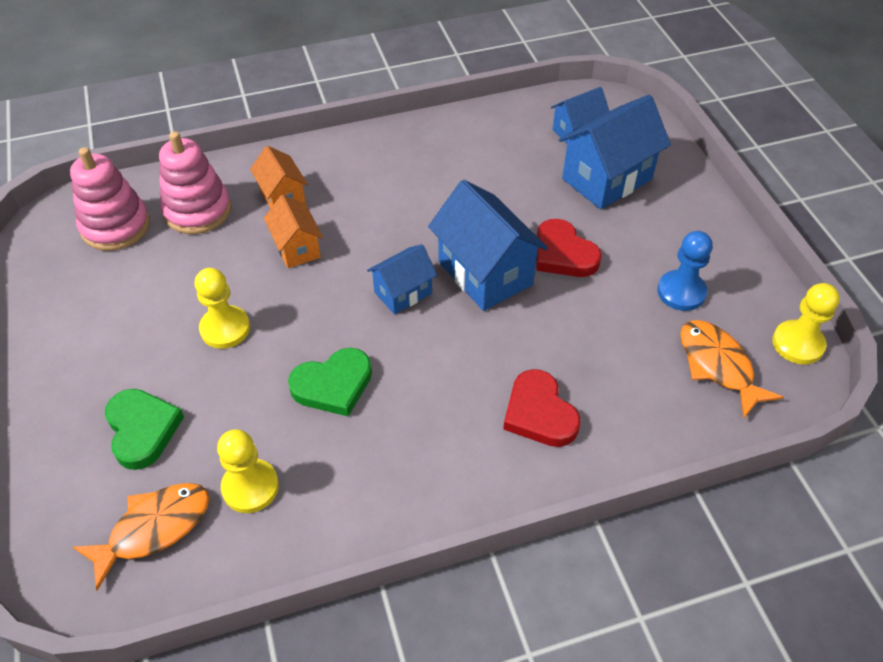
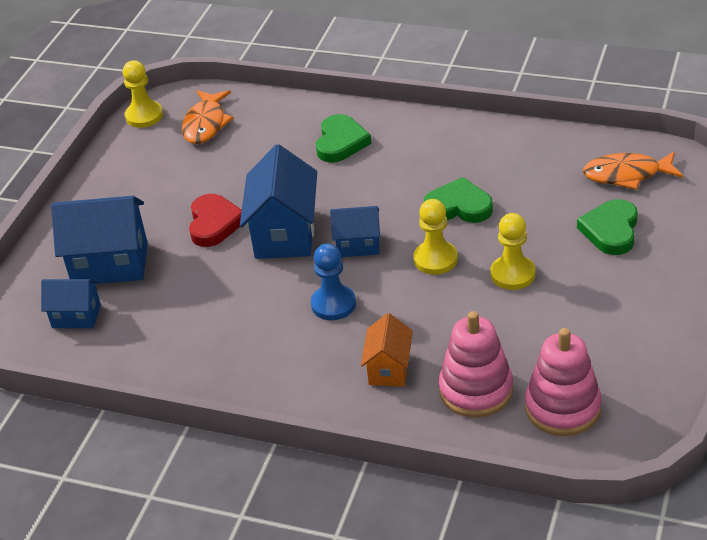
camera: 140 degrees left, 10 degrees down
yellow pawn [217,429,279,513] -> yellow pawn moved to [414,199,458,275]
orange house [264,195,323,268] -> none
red heart [503,369,581,447] -> green heart [316,114,371,163]
blue pawn [657,231,713,311] -> blue pawn moved to [311,244,356,320]

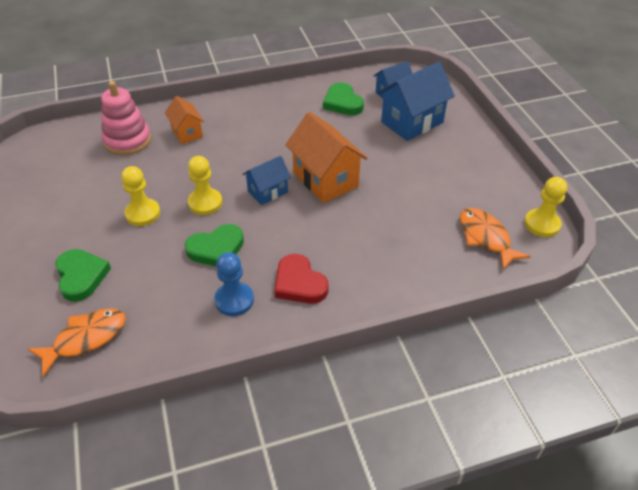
camera: 140 degrees right, 5 degrees up
red heart [189,194,242,247] -> red heart moved to [275,254,329,304]
blue house [240,144,317,259] -> orange house [285,112,368,203]
blue pawn [311,244,356,320] -> blue pawn moved to [214,252,254,316]
green heart [316,114,371,163] -> green heart moved to [323,83,364,115]
pink stacking toy [525,328,602,436] -> none

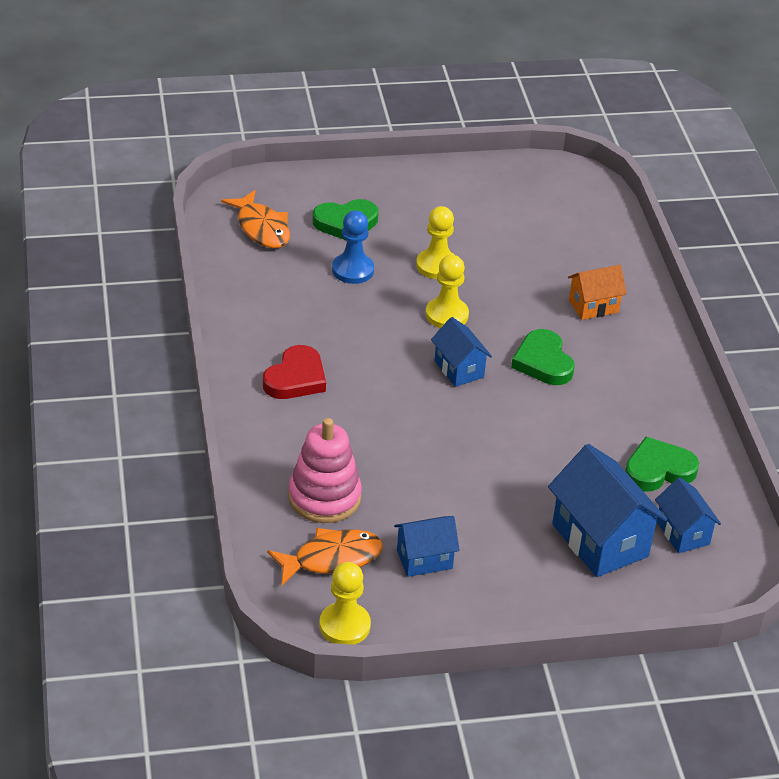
camera: 95 degrees right, 5 degrees down
pink stacking toy [101,81,151,155] -> pink stacking toy moved to [288,418,362,523]
green heart [185,224,244,266] -> green heart moved to [511,329,575,385]
blue pawn [214,252,254,316] -> blue pawn moved to [332,210,374,284]
red heart [275,254,329,304] -> red heart turned 150 degrees clockwise [263,345,326,399]
orange house [285,112,368,203] -> none
none -> blue house [394,516,460,577]

